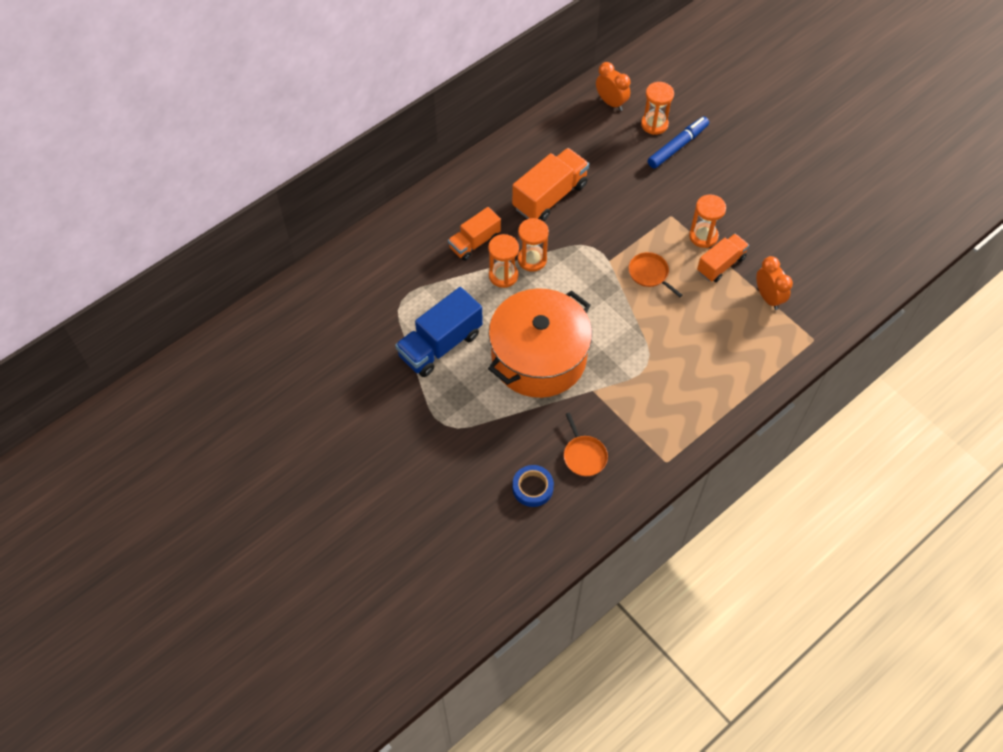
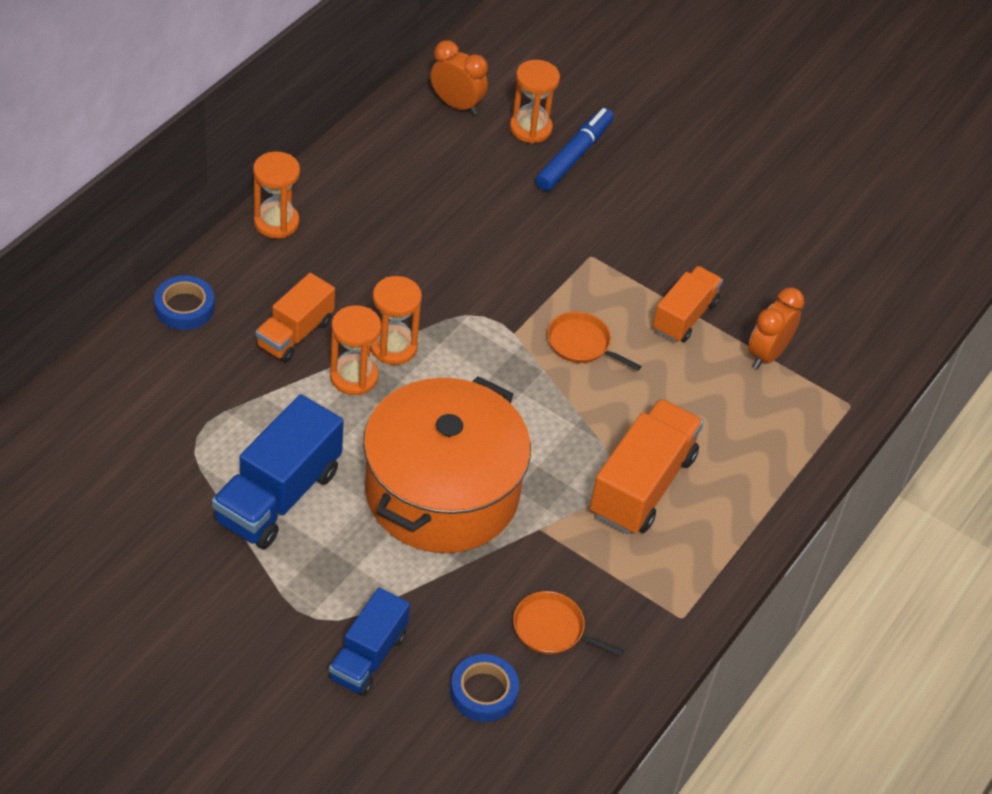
camera: 20 degrees left, 10 degrees down
orange truck [512,148,589,221] -> orange truck moved to [590,399,704,534]
orange pan [564,412,608,476] -> orange pan turned 150 degrees clockwise [513,591,624,656]
orange hourglass [689,194,726,248] -> orange hourglass moved to [253,152,300,238]
orange clock [756,256,793,310] -> orange clock turned 105 degrees counterclockwise [748,287,805,369]
none -> blue tape [154,275,215,330]
none -> blue truck [328,588,410,696]

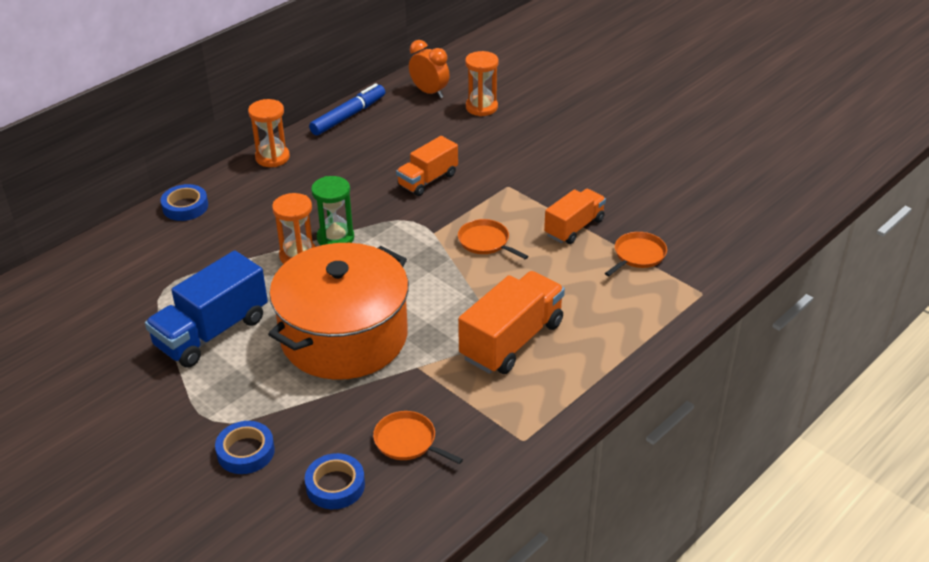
camera: 15 degrees right, 10 degrees down
orange truck [255,273,335,363] -> orange truck moved to [396,136,458,196]
blue truck [328,588,410,696] -> blue tape [215,421,275,474]
orange hourglass [370,276,422,365] -> green hourglass [311,176,354,245]
blue marker [535,108,614,191] -> blue marker moved to [309,83,385,135]
orange clock [748,287,805,369] -> orange pan [605,232,667,276]

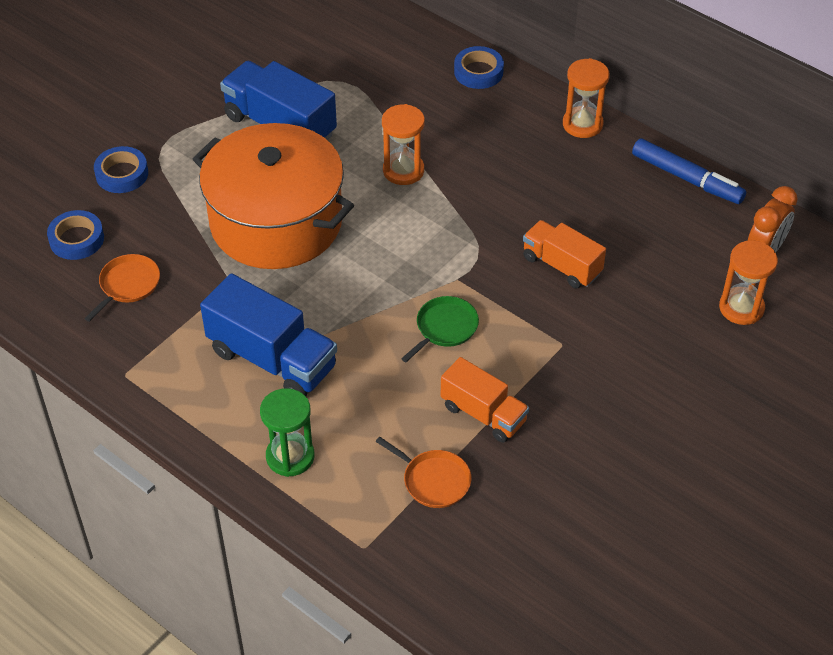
camera: 85 degrees right, 10 degrees up
green hourglass [311,176,354,245] -> green hourglass moved to [260,388,314,477]
orange pan [458,219,529,259] -> green pan [401,296,479,362]
orange truck [458,271,565,374] -> blue truck [200,273,337,396]

